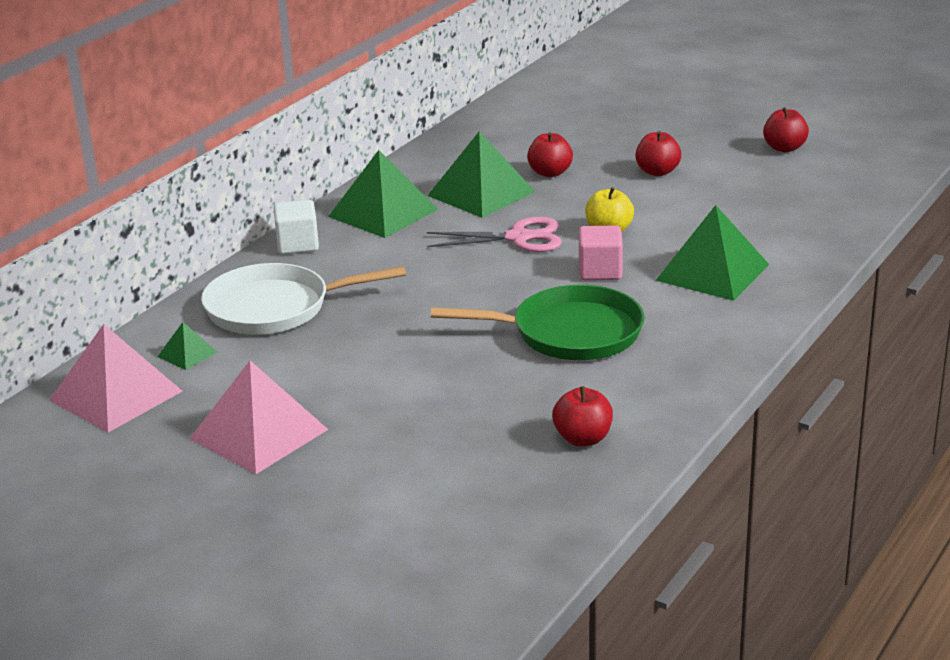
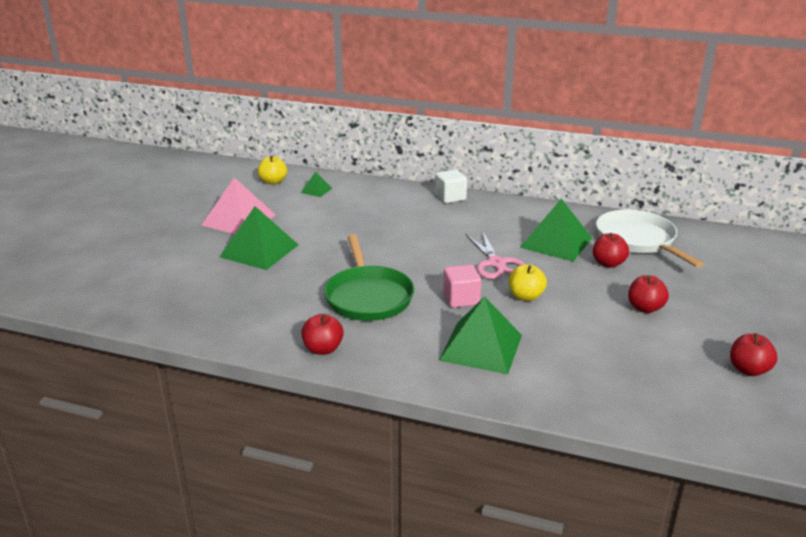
camera: 75 degrees right, 0 degrees up
pink pyramid [49,324,182,433] -> yellow apple [258,156,287,185]
white pan [201,263,406,334] -> white pan moved to [596,209,704,268]
green pyramid [328,150,438,238] -> green pyramid moved to [220,206,298,270]
red apple [552,386,613,446] -> red apple moved to [301,314,344,355]

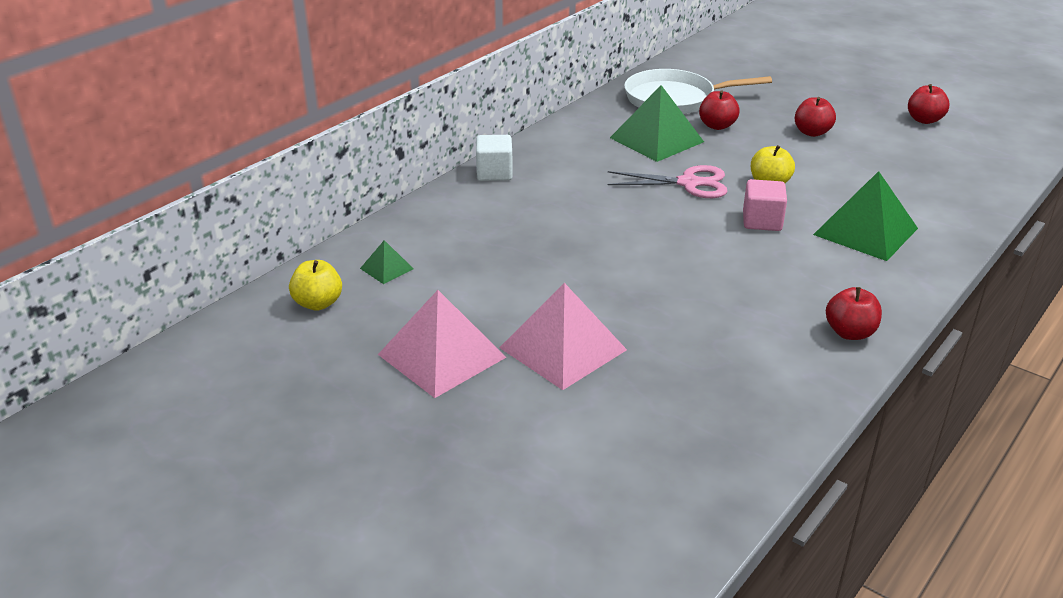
camera: 70 degrees left, 5 degrees up
green pyramid [220,206,298,270] -> pink pyramid [499,283,627,390]
green pan [324,234,414,321] -> none

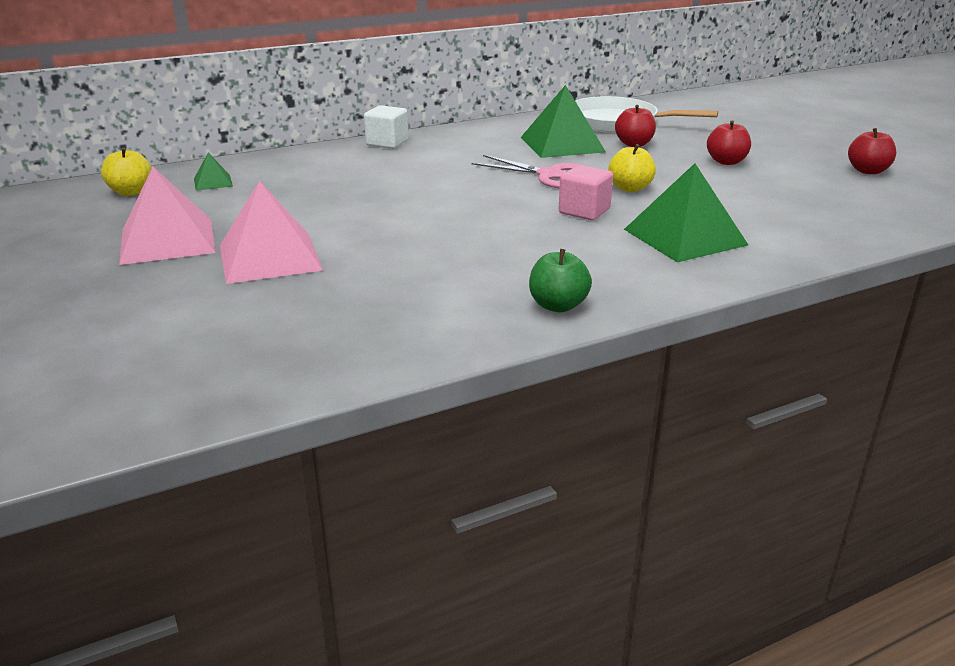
camera: 25 degrees right, 5 degrees down
red apple [826,287,882,340] -> green apple [529,249,592,312]

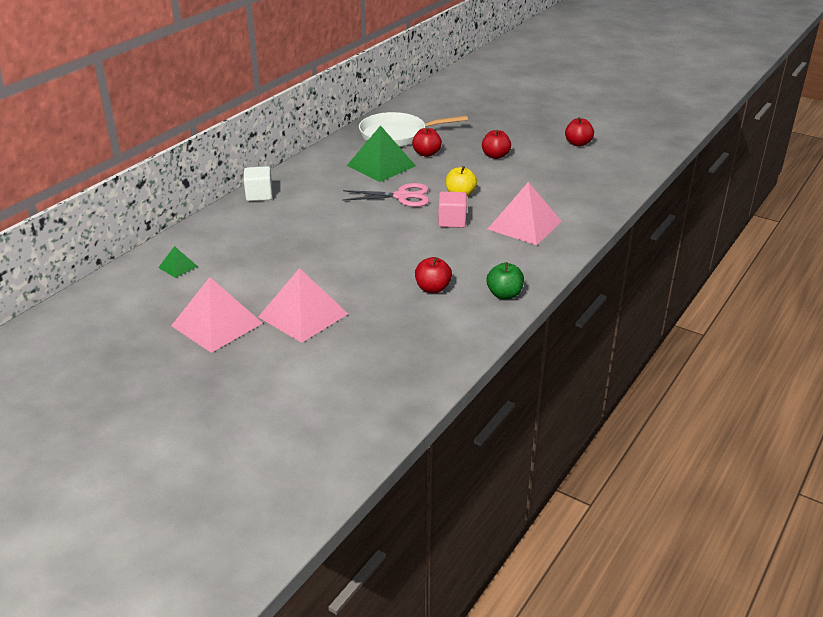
camera: 30 degrees left, 5 degrees up
yellow apple [101,147,151,196] -> none
green pyramid [624,163,748,262] -> pink pyramid [488,182,562,245]
none -> red apple [415,257,452,293]

